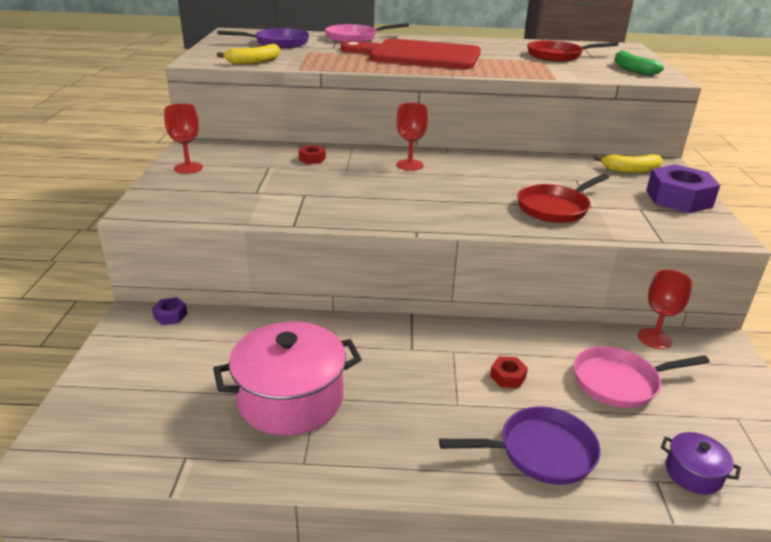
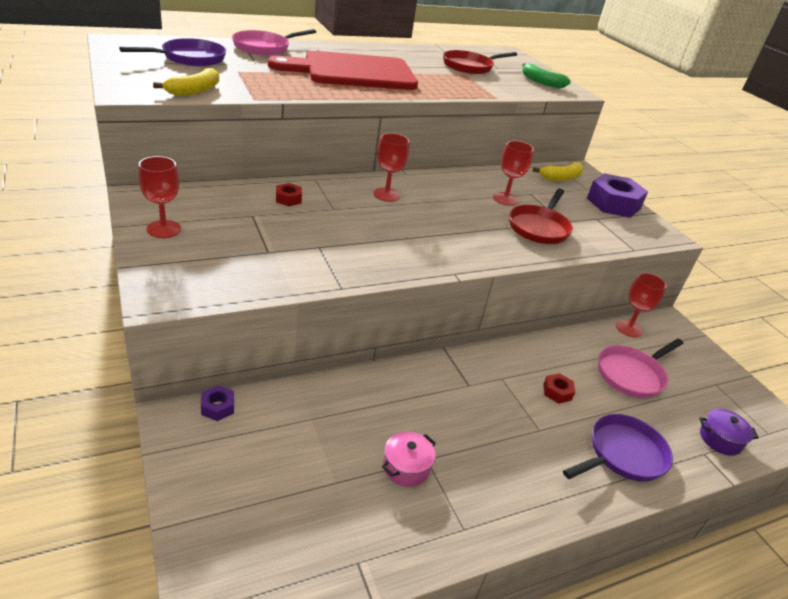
camera: 30 degrees left, 5 degrees up
pink pot [213,322,362,436] -> pink pot [382,432,436,487], size x0.46
none -> red goblet [493,141,534,206]

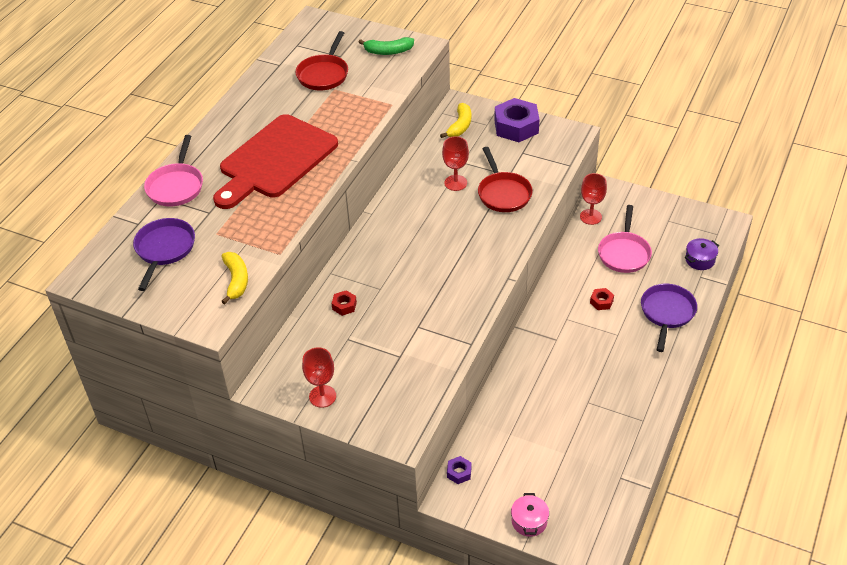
camera: 35 degrees left, 10 degrees up
red goblet [373,133,409,202] -> none
pink pot [382,432,436,487] -> pink pot moved to [511,493,549,537]

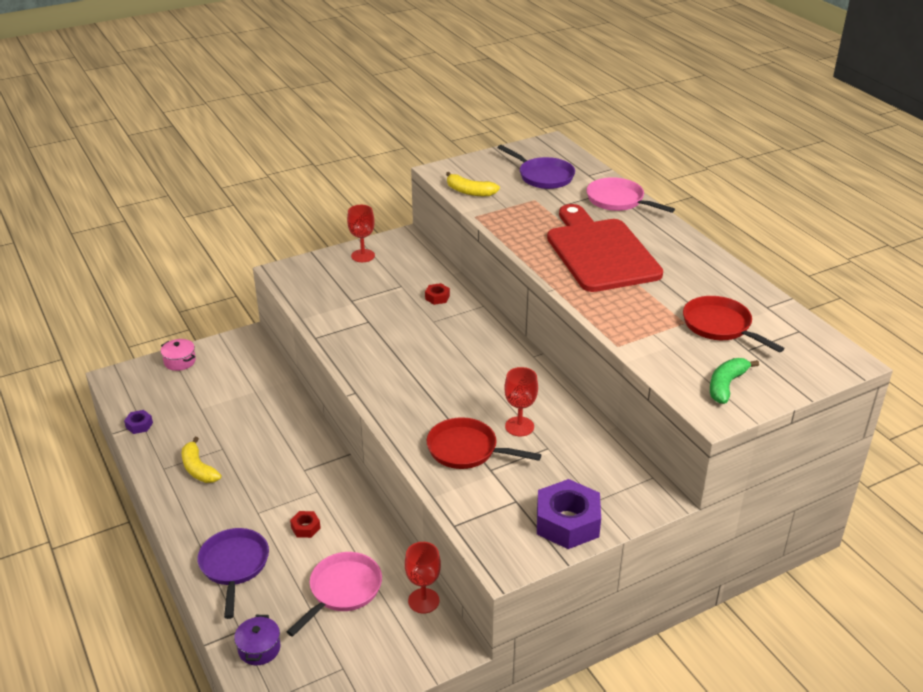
camera: 125 degrees right, 10 degrees down
yellow banana [440,103,471,138] -> yellow banana moved to [182,437,221,483]
purple nut [447,456,471,484] -> purple nut moved to [124,410,153,434]
pink pan [598,205,652,273] -> pink pan turned 75 degrees clockwise [287,552,382,637]
purple pan [641,284,697,352] -> purple pan turned 150 degrees counterclockwise [197,528,269,619]

